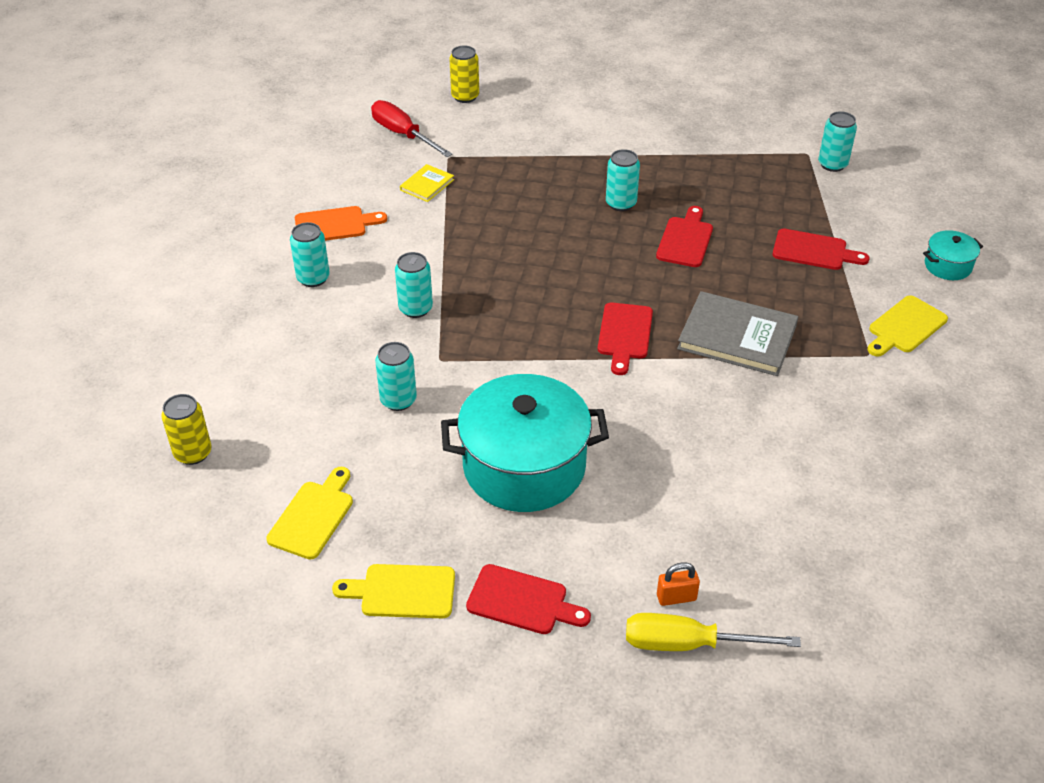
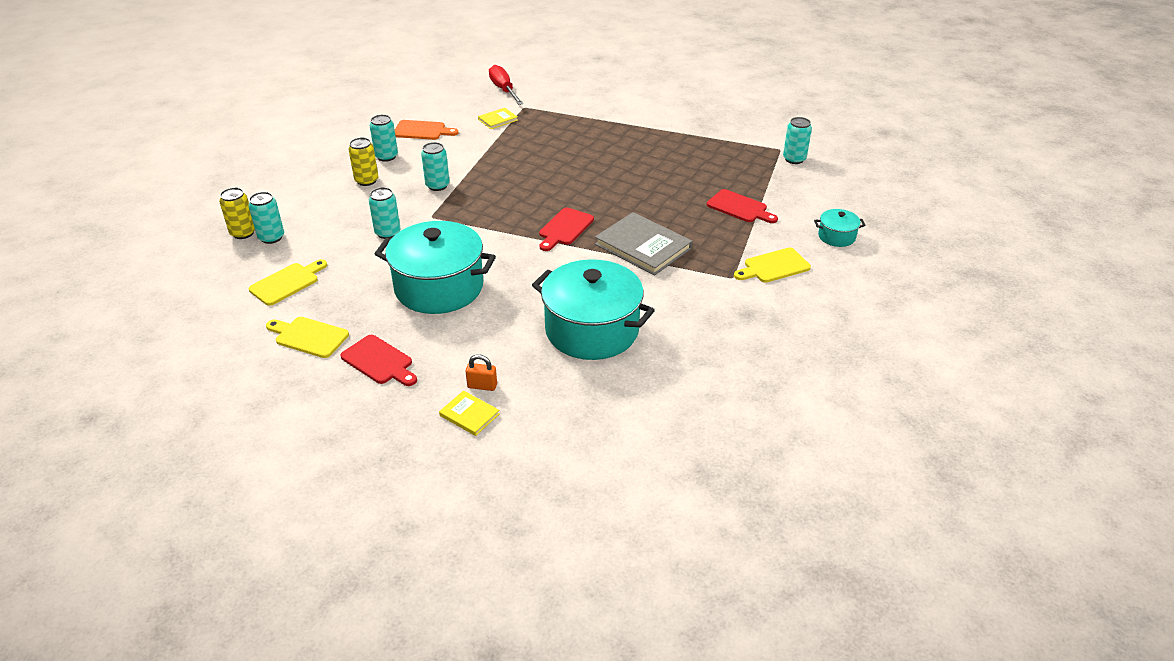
camera: 20 degrees right, 5 degrees down
yellow can [449,46,479,103] -> yellow can moved to [348,137,379,186]
turquoise can [606,149,640,211] -> turquoise can moved to [248,192,284,244]
yellow screwdriver [626,613,801,651] -> yellow book [439,391,500,436]
red cutting board [656,206,713,267] -> none
none -> turquoise pot [532,259,655,360]

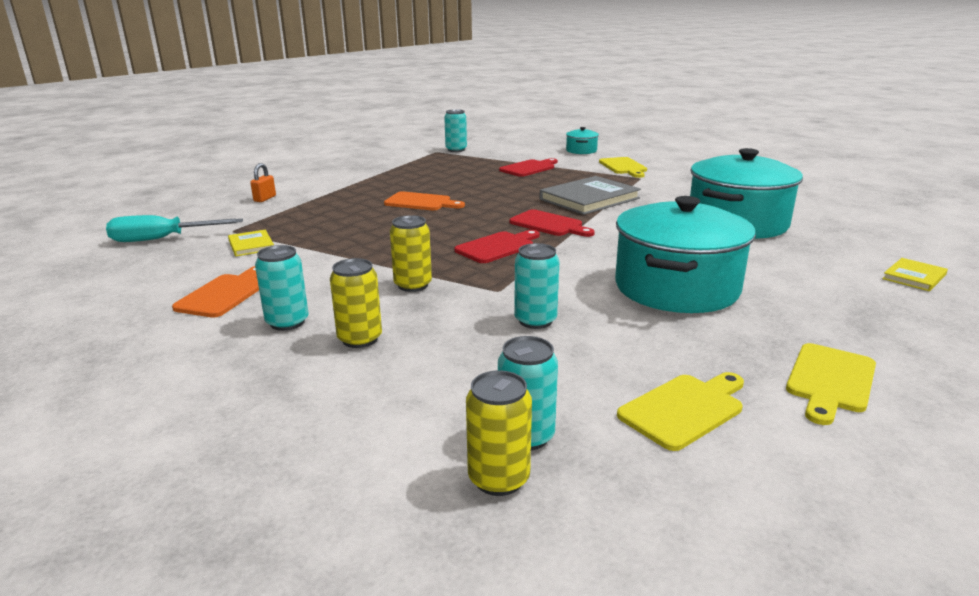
camera: 80 degrees left, 15 degrees down
yellow cutting board [249,259,327,306] -> yellow cutting board turned 90 degrees clockwise [617,372,744,451]
red cutting board [341,335,417,386] -> red cutting board moved to [455,230,540,263]
turquoise can [421,142,450,191] -> yellow can [390,215,432,292]
orange padlock [465,354,497,391] -> orange padlock moved to [250,163,276,202]
red screwdriver [489,65,524,105] -> turquoise screwdriver [106,215,243,242]
none -> orange cutting board [384,191,465,210]

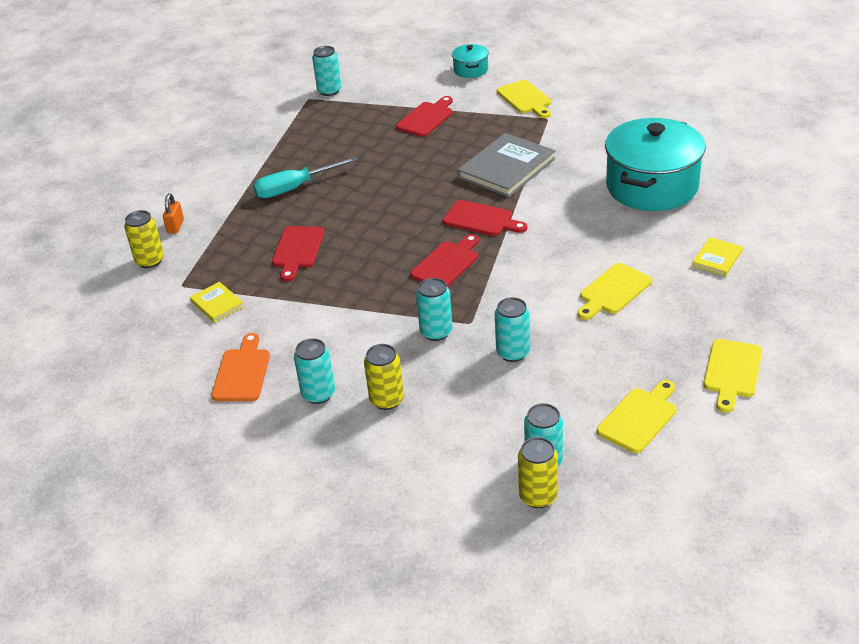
camera: 10 degrees left, 15 degrees up
turquoise screwdriver [106,215,243,242] -> turquoise screwdriver moved to [253,156,357,198]
orange cutting board [384,191,465,210] -> none
yellow can [390,215,432,292] -> yellow can moved to [124,210,164,268]
turquoise pot [615,196,756,313] -> yellow cutting board [577,263,652,320]
yellow book [882,258,948,291] -> yellow book moved to [692,237,743,276]
none -> red cutting board [272,226,324,282]
none -> turquoise can [416,278,453,341]

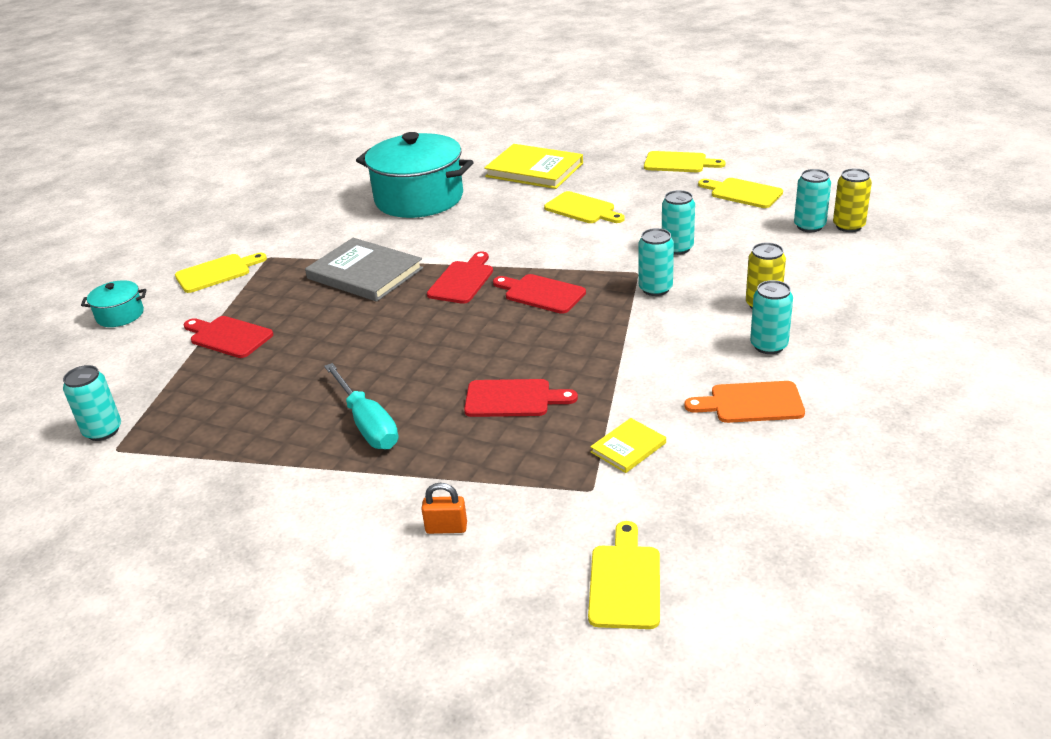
camera: 95 degrees left, 5 degrees down
yellow can [124,210,164,268] -> none
yellow book [692,237,743,276] -> yellow book [484,144,583,189], size x2.00
none -> yellow cutting board [588,521,660,629]

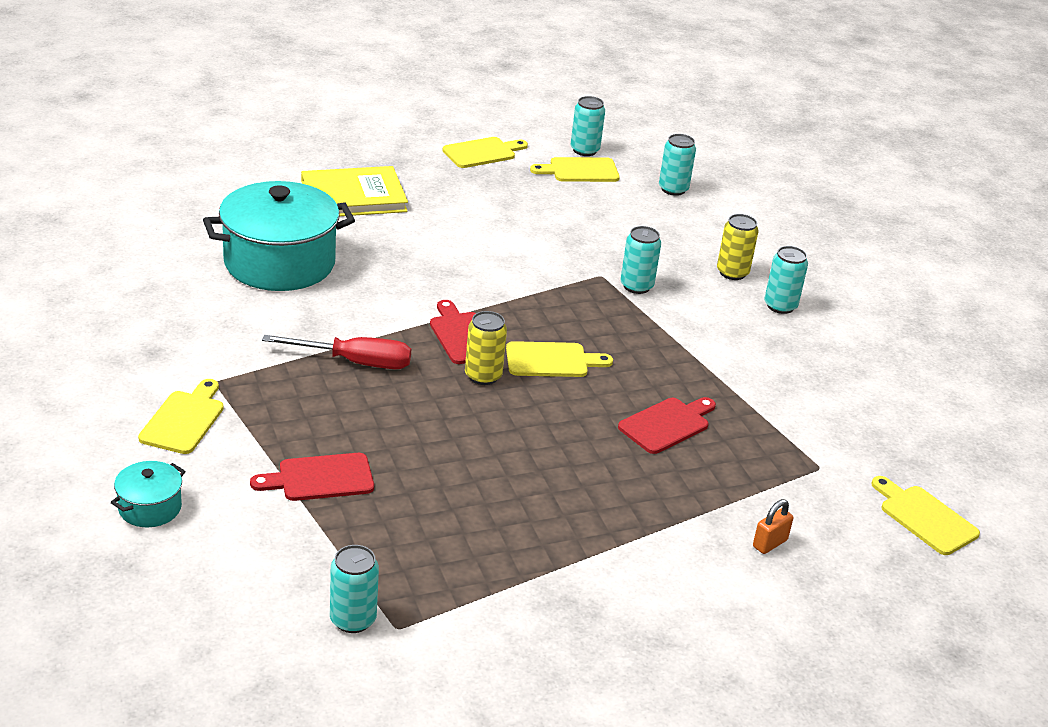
camera: 50 degrees left, 0 degrees up
grey book [305,238,423,302] -> red screwdriver [262,335,411,369]
turquoise screwdriver [324,363,398,449] -> none
red cutting board [493,274,586,314] -> none
yellow cutting board [544,191,625,223] -> yellow cutting board moved to [506,341,613,377]
yellow book [590,418,666,473] -> none
turquoise can [662,190,695,255] -> turquoise can moved to [571,96,605,156]
orange cutting board [684,381,805,423] -> none
yellow can [833,168,872,232] -> yellow can moved to [465,311,507,385]

